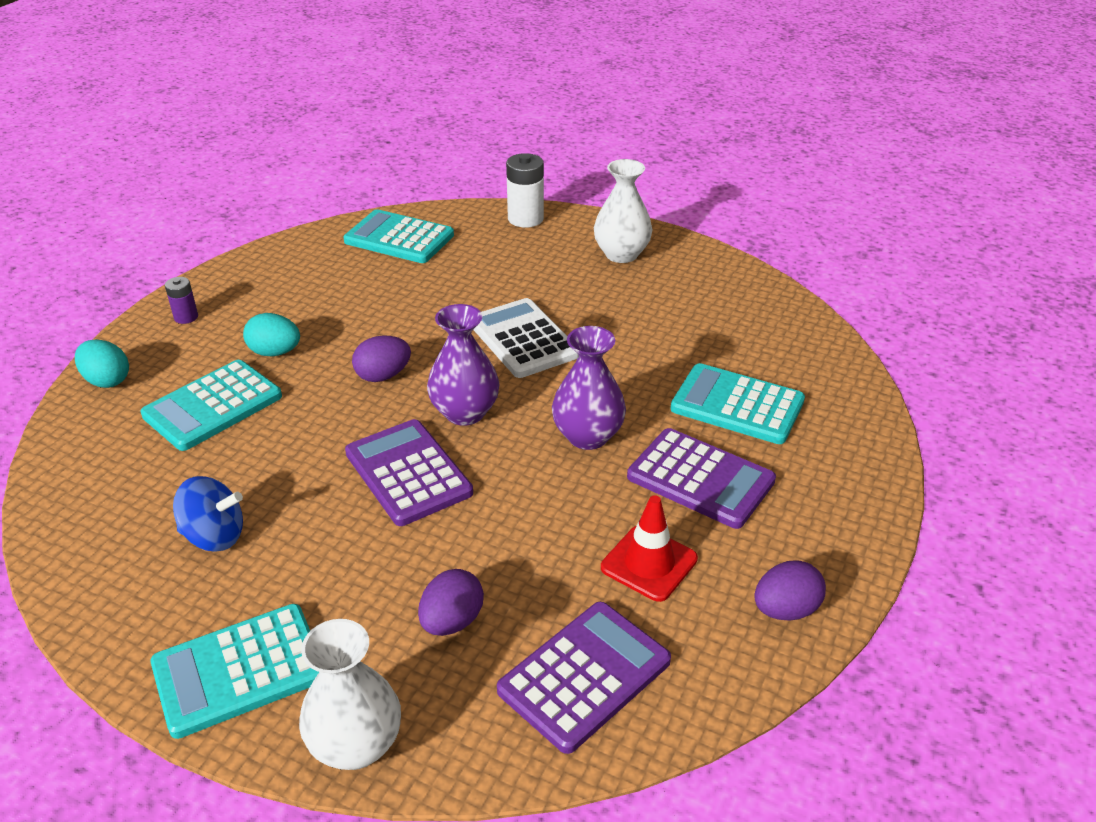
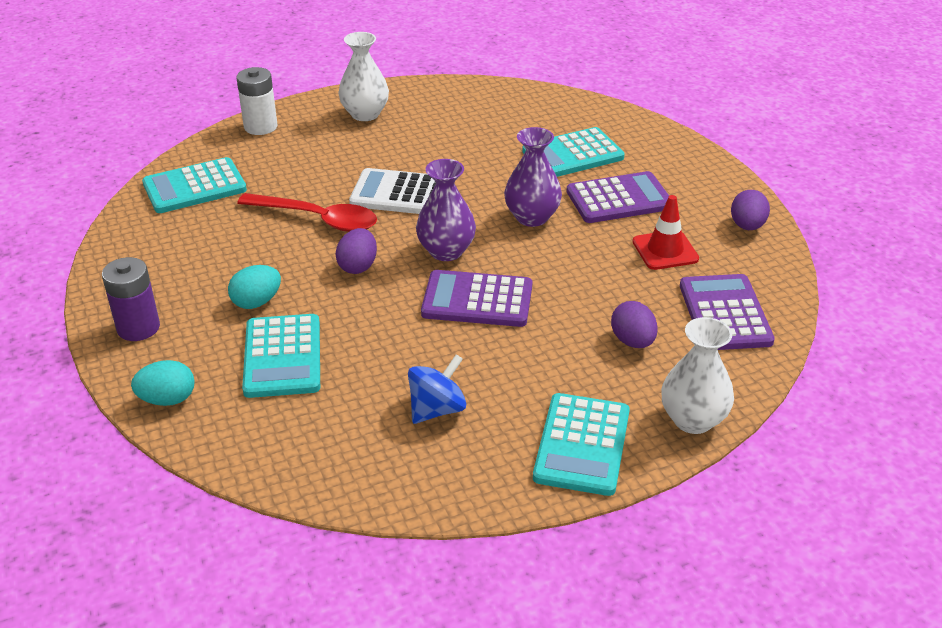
camera: 50 degrees left, 0 degrees up
purple battery [165,277,198,324] -> purple battery [102,257,160,341], size x1.76
none -> red spoon [237,193,377,232]

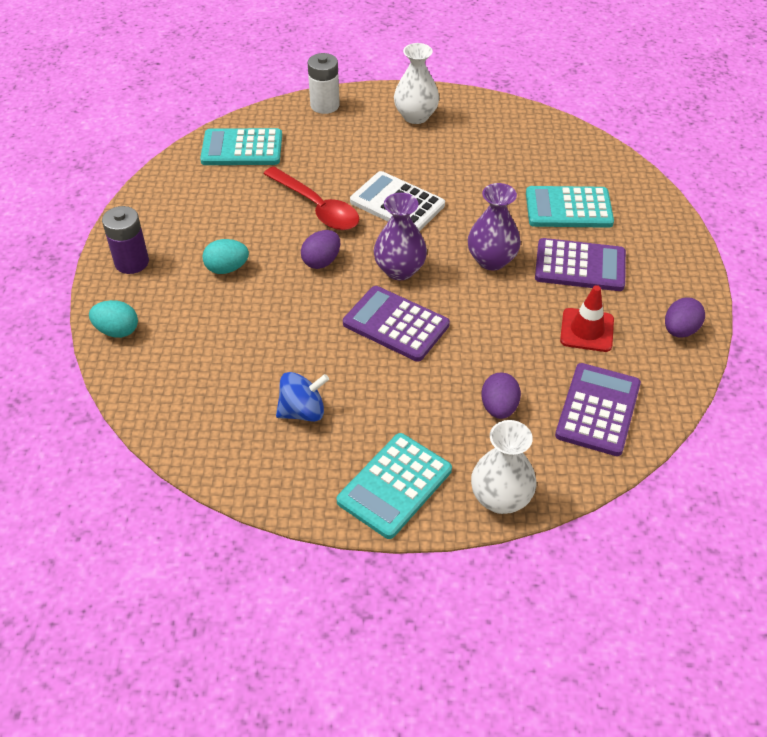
camera: 25 degrees right, 10 degrees up
turquoise calculator [242,314,320,398] -> none

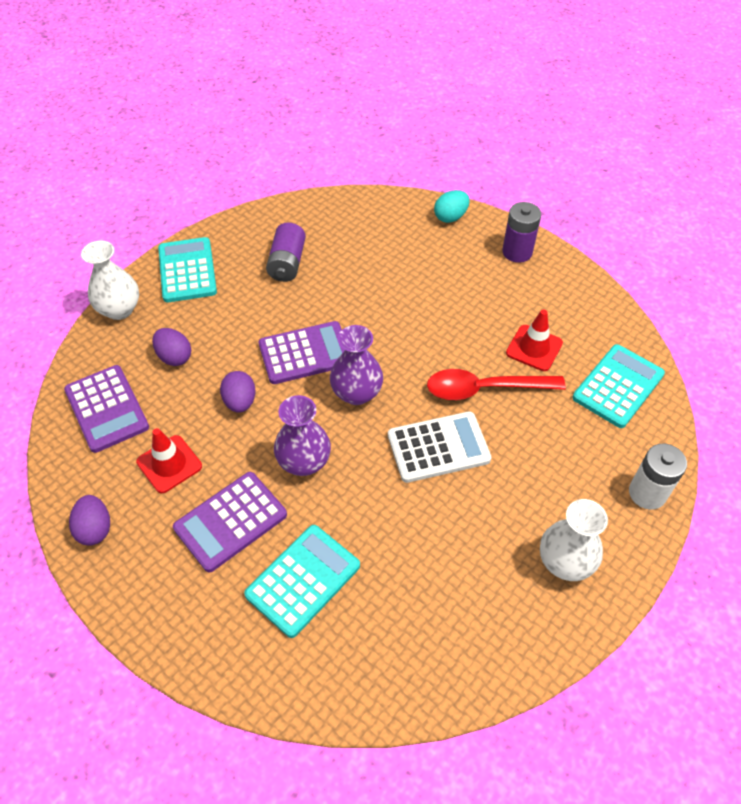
camera: 130 degrees right, 5 degrees up
turquoise egg [202,239,249,274] -> none
blue spinning top [276,372,329,422] -> purple battery [266,222,306,282]
purple egg [301,230,340,269] -> purple egg moved to [220,371,256,413]
none -> red traffic cone [506,309,563,371]

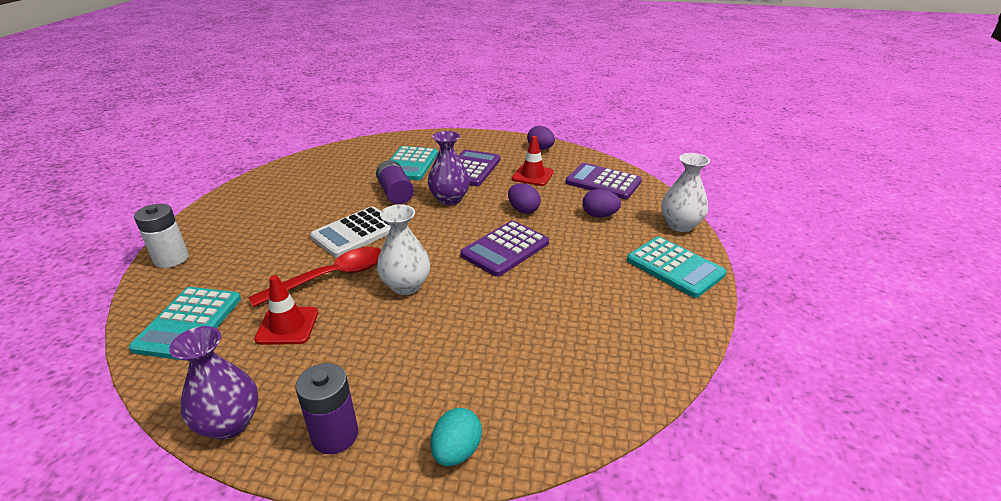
camera: 150 degrees right, 20 degrees down
purple battery [266,222,306,282] -> purple battery moved to [376,160,414,204]
purple vase [330,325,383,405] -> purple vase moved to [169,326,258,440]
white vase [540,499,608,581] -> white vase moved to [377,205,430,295]

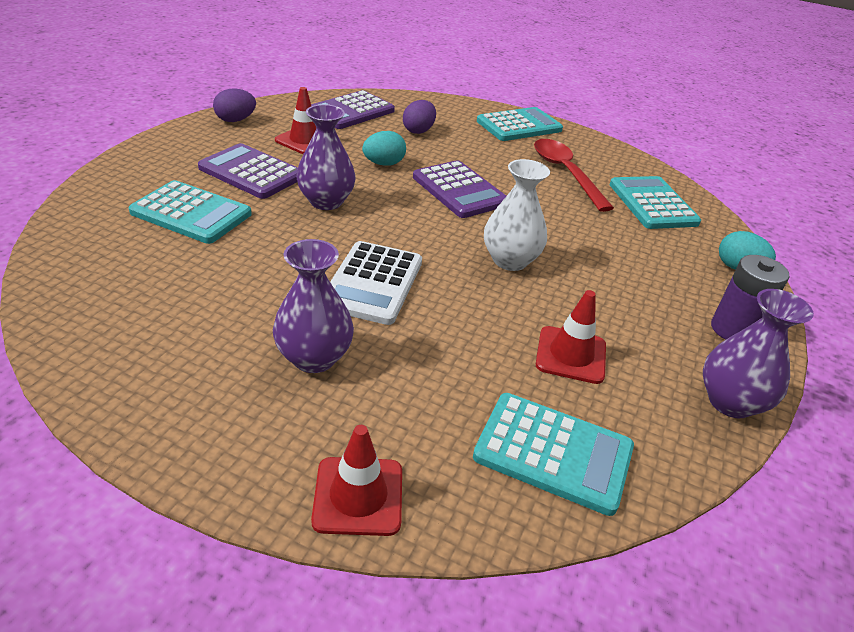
camera: 80 degrees left, 5 degrees up
white battery [134,204,189,268] -> red traffic cone [311,425,402,536]
red spoon [248,247,381,307] -> red spoon moved to [534,139,614,212]
white calculator [310,206,391,258] -> white calculator turned 45 degrees clockwise [330,241,422,325]
purple battery [376,160,414,204] -> none
purple egg [508,183,541,214] -> turquoise egg [362,131,406,166]
white vase [661,153,710,232] -> none
none -> purple vase [273,239,354,373]
none -> turquoise calculator [610,176,701,229]

